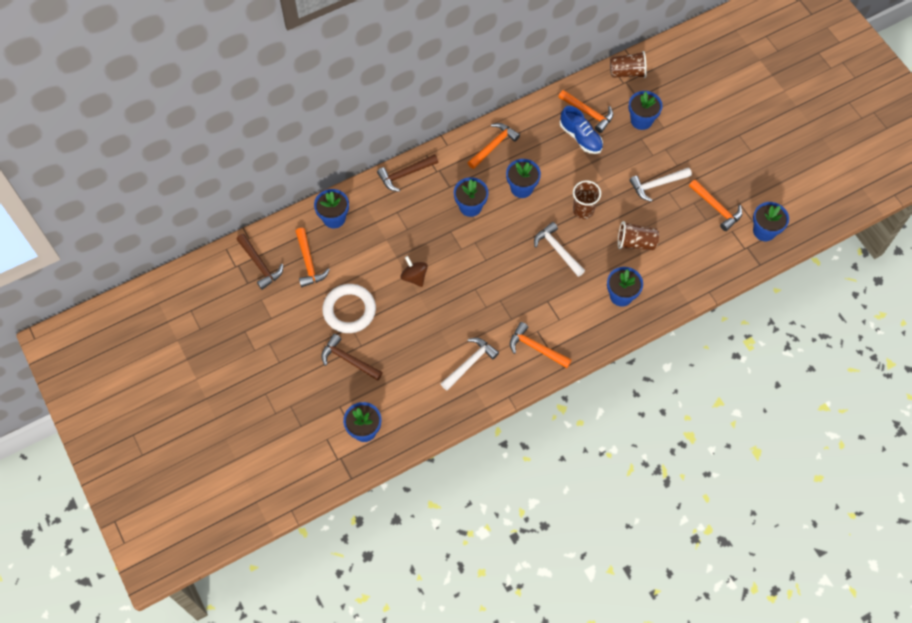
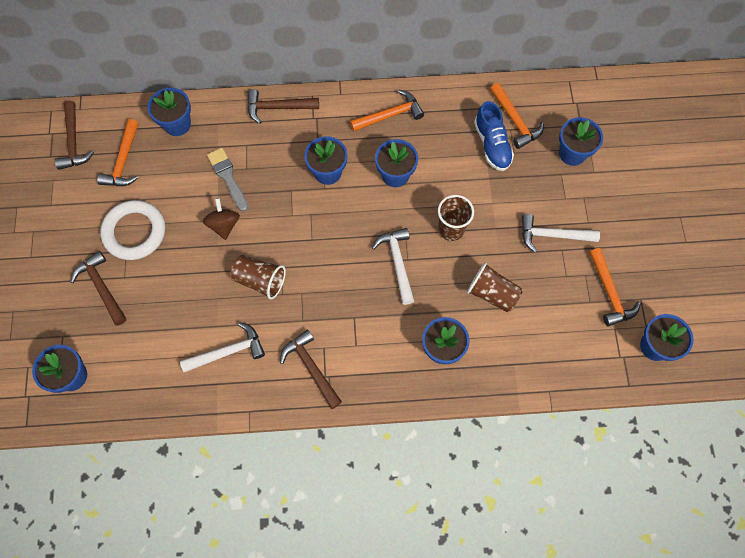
camera: 25 degrees right, 5 degrees up
orange hammer [510,322,572,368] -> brown hammer [280,329,342,409]
brown cup [610,51,647,78] -> brown cup moved to [230,255,286,299]
none -> grey brush [207,148,248,211]

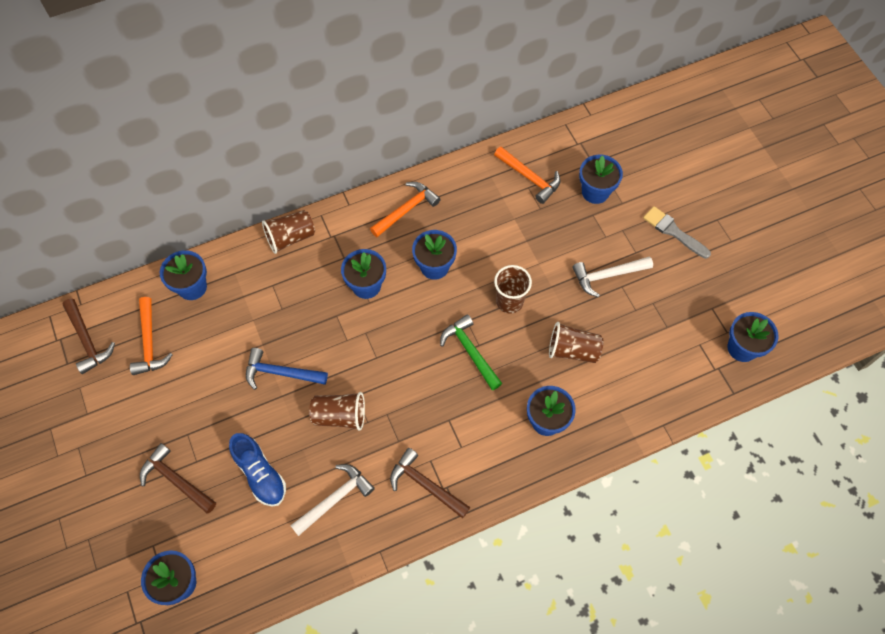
camera: 20 degrees left, 5 degrees down
white ring [100,200,165,260] -> none
brown spinning top [203,198,240,240] -> blue hammer [246,348,328,390]
grey brush [207,148,248,211] -> grey brush moved to [643,206,711,259]
brown hammer [248,89,319,124] -> brown cup [262,210,315,254]
white hammer [372,228,414,305] -> green hammer [440,314,502,390]
blue shoe [474,101,514,171] -> blue shoe moved to [229,433,286,507]
orange hammer [589,248,641,327] -> none

